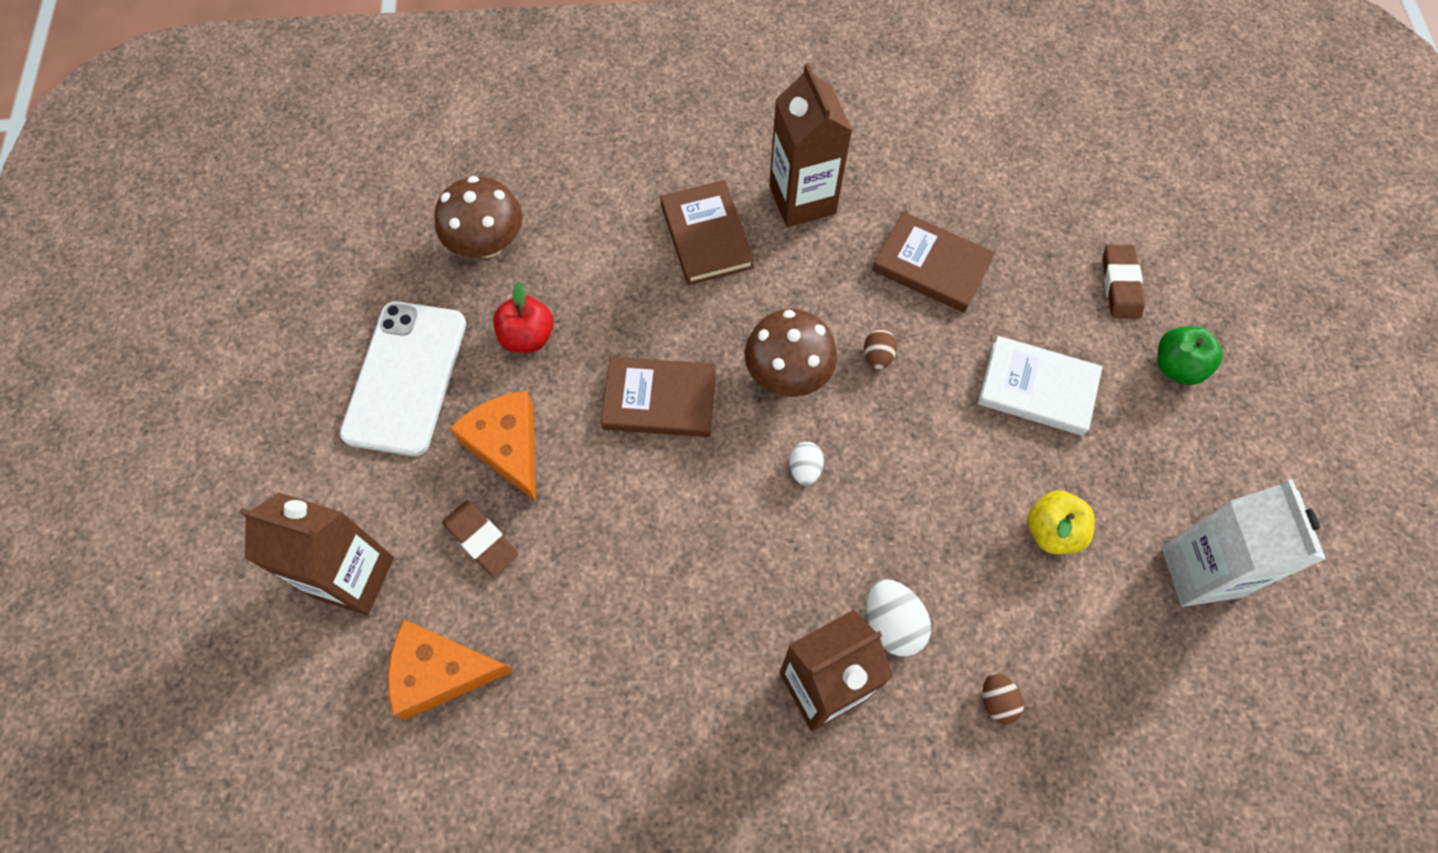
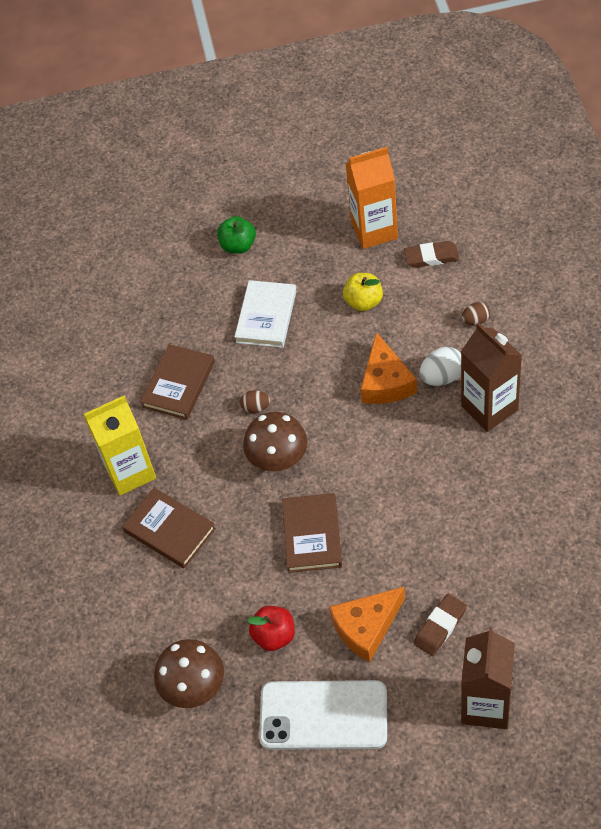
camera: 90 degrees left, 10 degrees down
orange cheese [388,620,514,720] -> orange cheese moved to [361,332,417,404]
brown book [660,180,754,285] -> brown book turned 60 degrees clockwise [122,488,216,569]
brown carton [769,63,852,227] -> yellow carton [83,396,156,495]
white egg [789,442,824,486] -> none
brown eraser [1103,245,1145,319] -> brown eraser moved to [404,241,459,268]
white carton [1162,479,1326,607] -> orange carton [346,147,398,249]

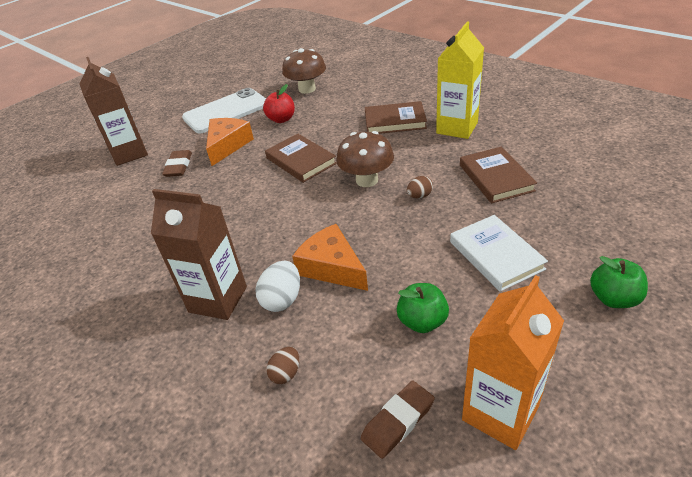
camera: 140 degrees right, 15 degrees down
yellow apple [343,273,383,311] -> green apple [397,283,449,333]

